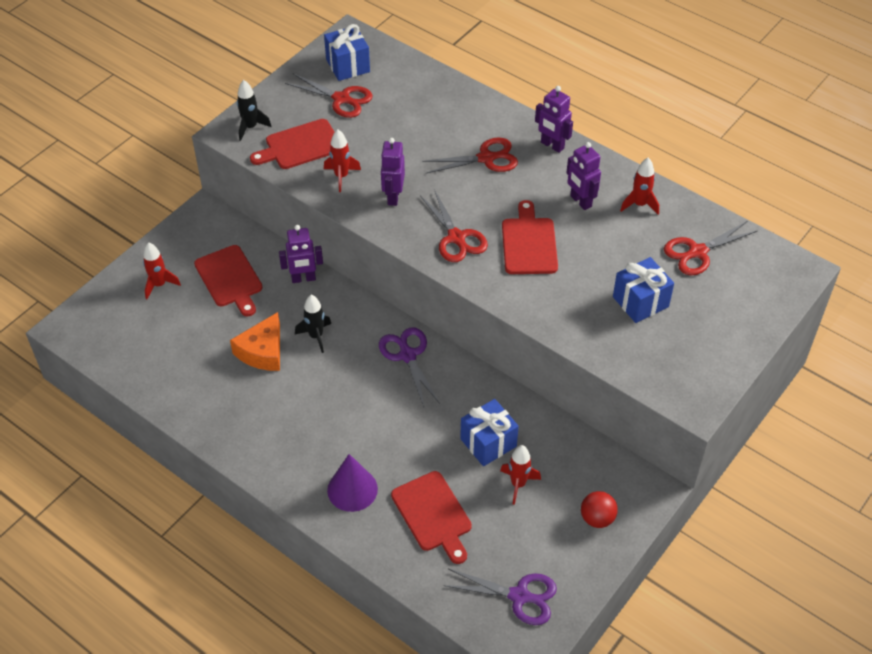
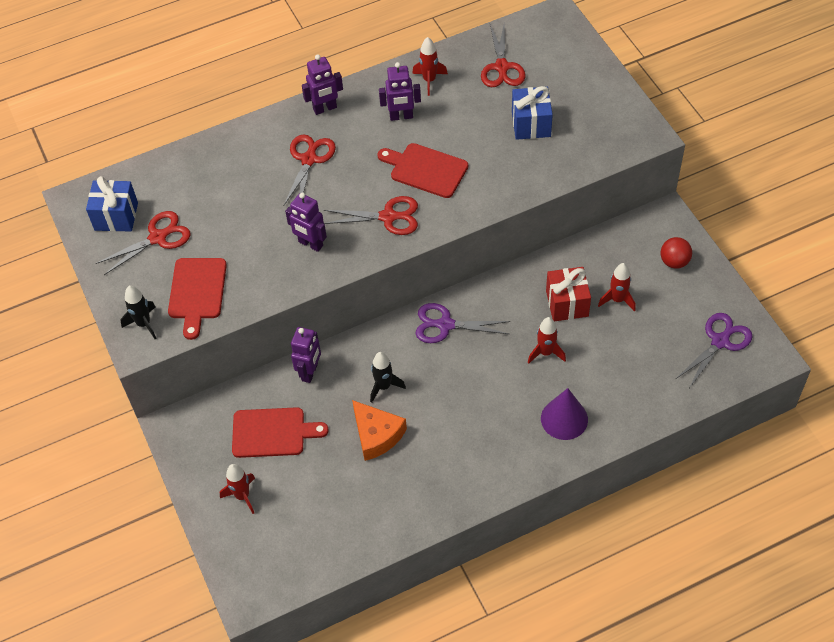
camera: 60 degrees left, 5 degrees up
red rocket [324,129,361,192] -> red rocket moved to [528,317,566,363]
red cutting board [391,471,472,564] -> none
blue gift [460,399,519,466] -> red gift [546,267,591,321]

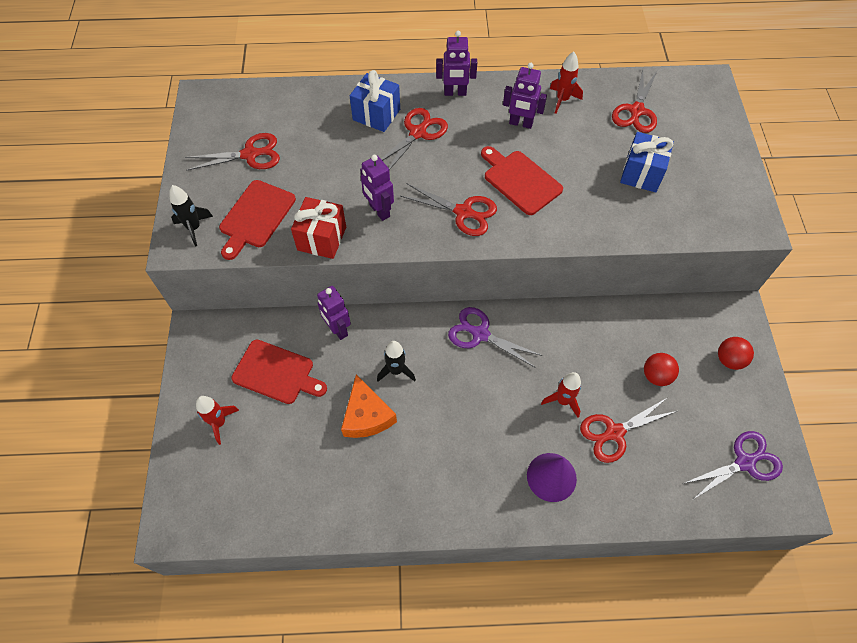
camera: 20 degrees right, 5 degrees up
blue gift [86,176,138,232] -> blue gift moved to [350,70,400,132]
purple robot [291,327,321,383] -> purple robot turned 105 degrees clockwise [317,286,351,340]
red gift [546,267,591,321] -> red gift moved to [291,197,346,259]
red rocket [598,263,636,312] -> red ball [644,353,679,386]
none -> red scissors [580,397,677,463]

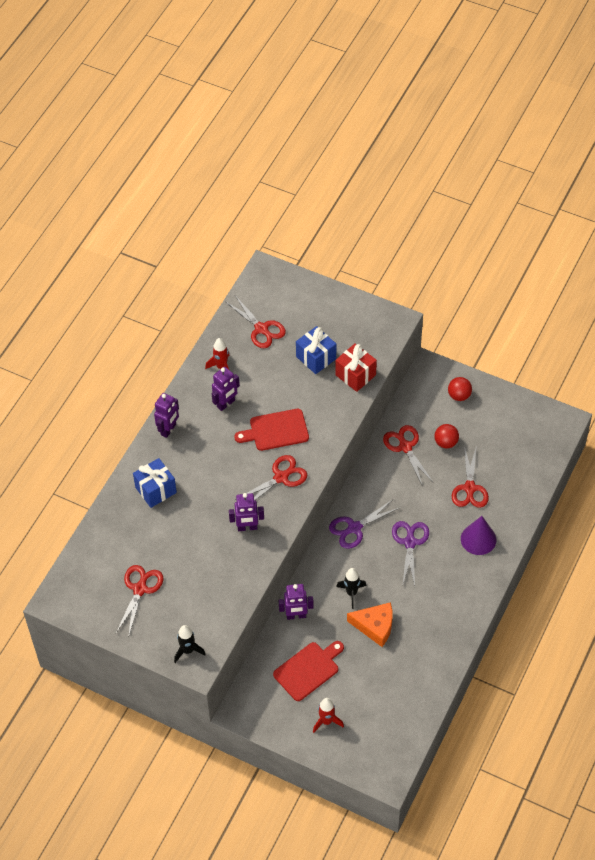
camera: 60 degrees left, 5 degrees down
red cutting board [219,180,296,260] -> none
red gift [291,197,346,259] -> red gift moved to [335,344,377,392]
red scissors [381,108,448,170] -> red scissors moved to [383,425,433,487]
red rocket [541,372,581,418] -> none
purple scissors [682,431,783,499] -> purple scissors moved to [392,521,429,586]

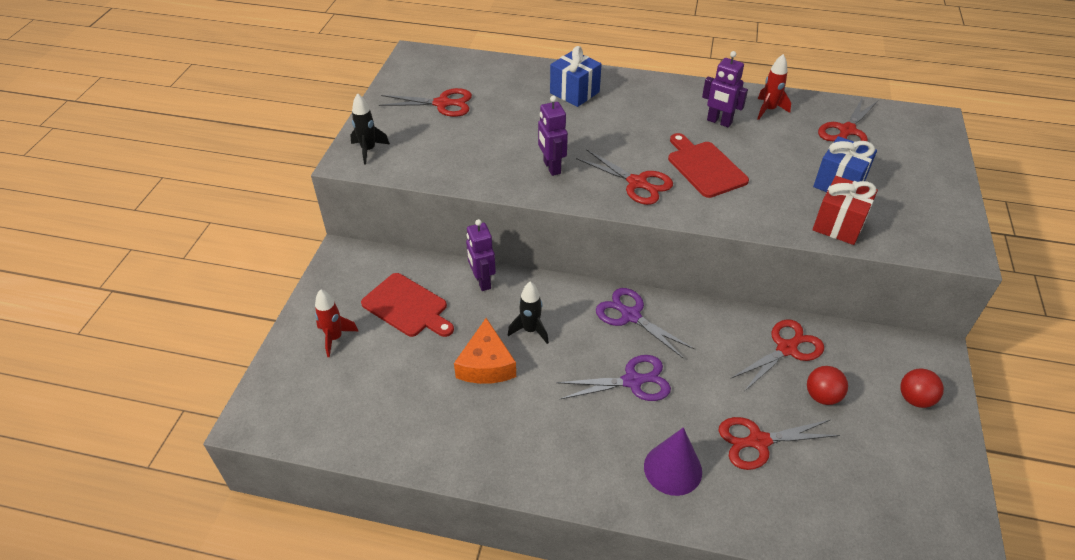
camera: 75 degrees right, 10 degrees down
purple robot [154,393,179,438] -> none

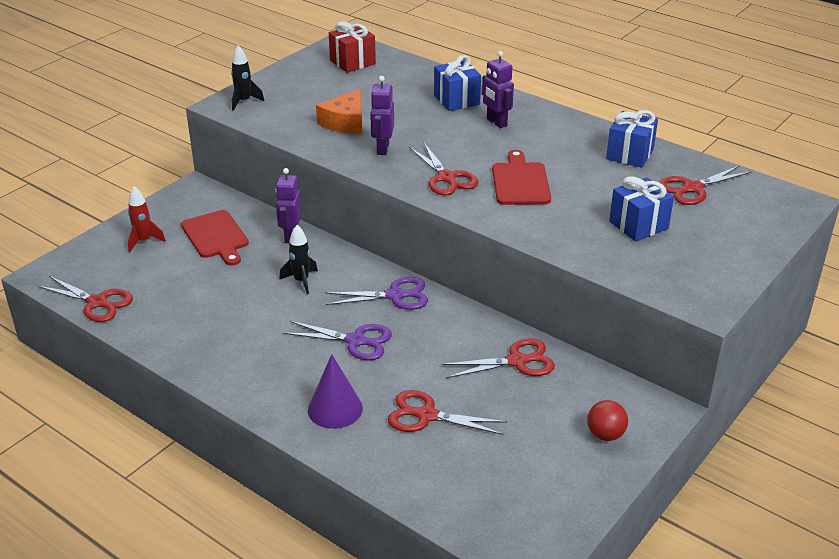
camera: 25 degrees right, 10 degrees down
red scissors [379,88,472,117] -> red scissors moved to [38,276,133,322]
orange cheese [454,318,516,384] -> orange cheese moved to [316,89,362,134]
purple scissors [596,288,694,359] -> purple scissors turned 105 degrees clockwise [325,277,428,310]
purple robot [702,51,748,128] -> purple robot moved to [482,51,514,128]
red rocket [758,54,791,120] -> blue gift [606,110,658,168]
red ball [807,366,848,405] -> none
red gift [812,176,878,245] -> red gift moved to [329,21,376,73]

